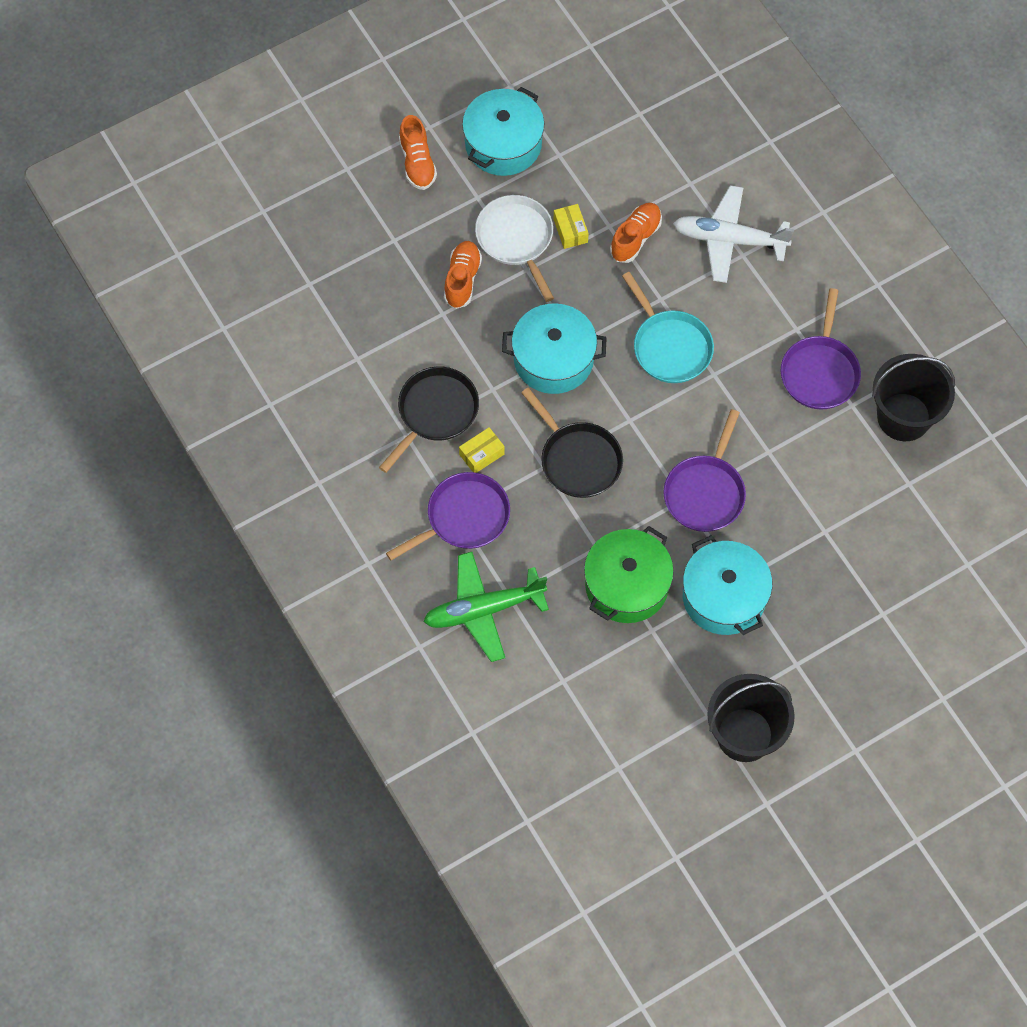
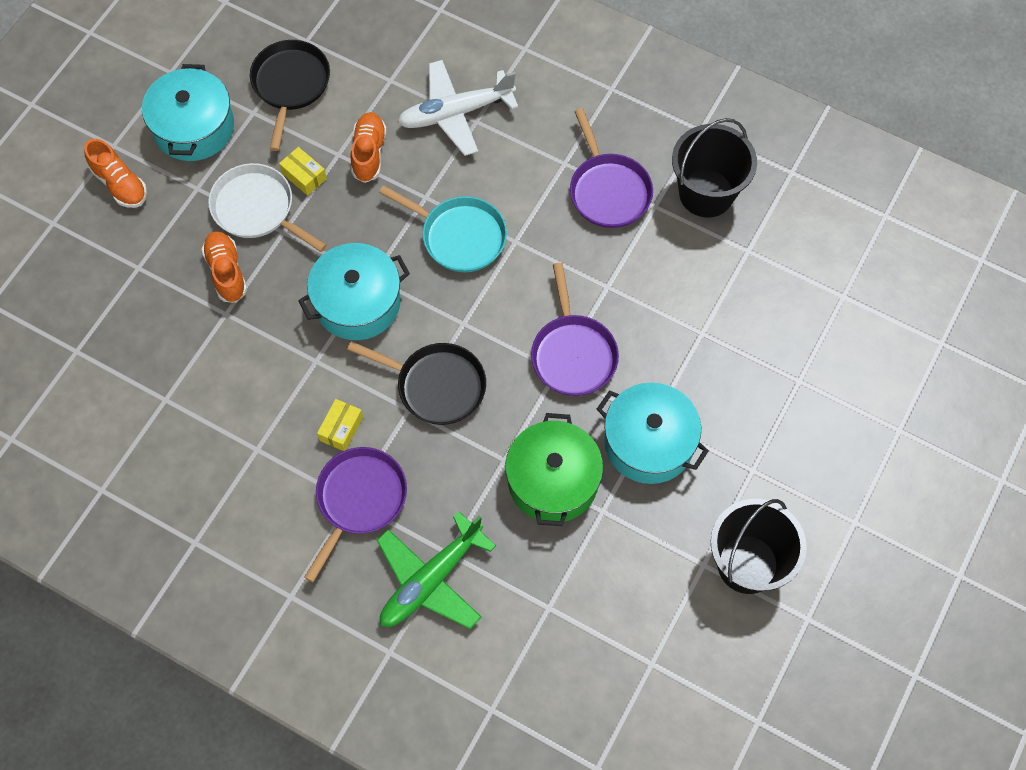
camera: 30 degrees left, 0 degrees up
black pan [379,367,479,473] -> black pan moved to [250,40,330,151]

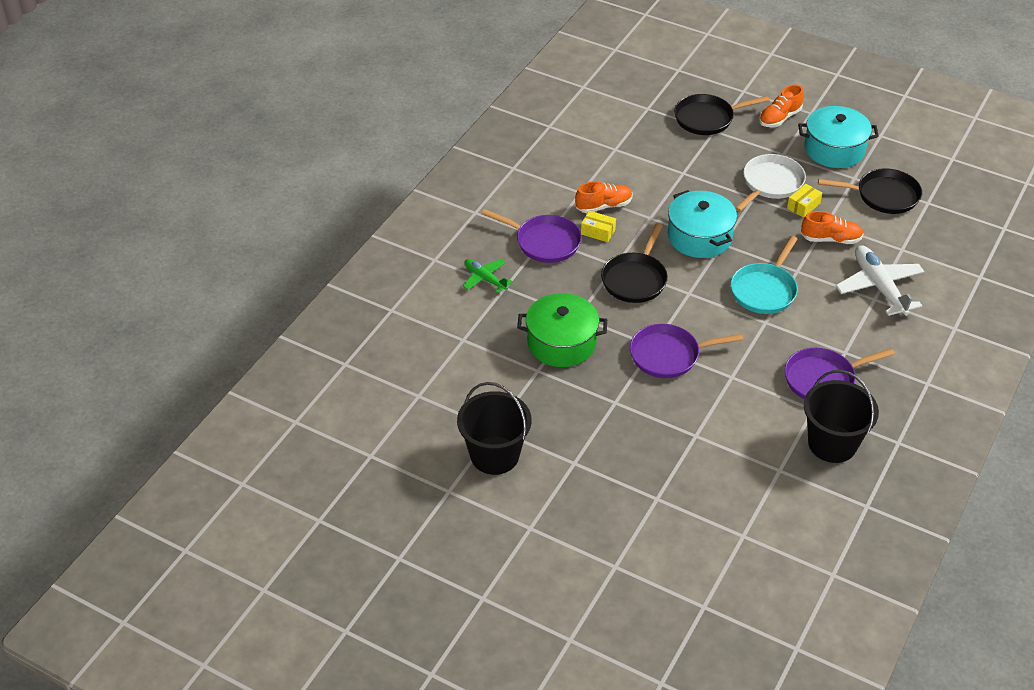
camera: 90 degrees right, 20 degrees down
orange shoe [201,231,247,303] -> orange shoe moved to [575,181,633,213]
green plane [377,511,496,629] -> green plane [463,259,513,293], size x0.59
turquoise pot [597,383,709,484] -> none
none -> black pan [674,94,769,135]

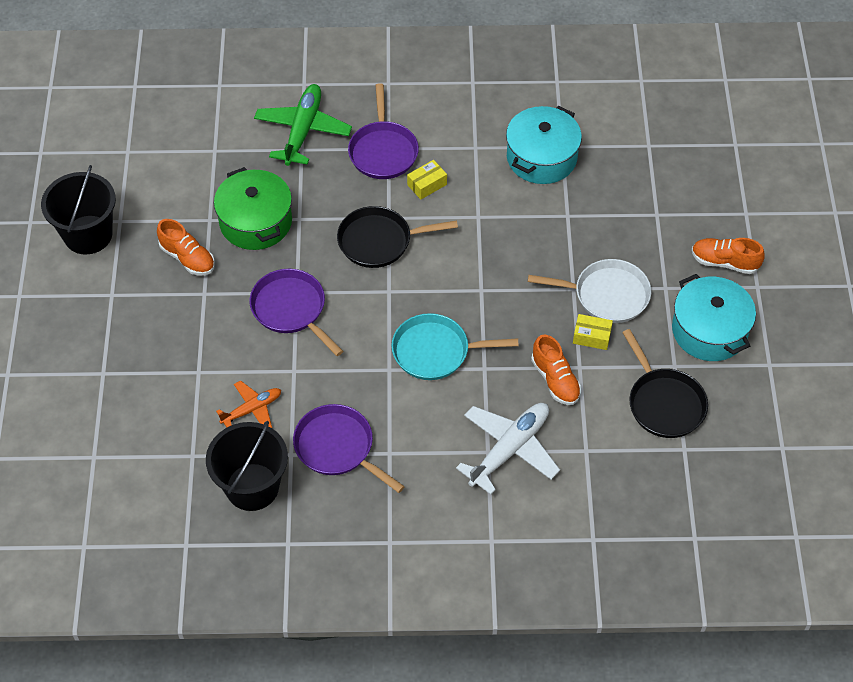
camera: 60 degrees right, 10 degrees up
green plane [463,259,513,293] -> green plane [254,84,352,166], size x1.71
orange shoe [575,181,633,213] -> orange shoe moved to [157,219,215,276]
yellow box [581,211,616,242] -> yellow box turned 60 degrees clockwise [407,160,447,199]
turquoise pot [668,190,737,258] -> turquoise pot moved to [506,106,582,184]
black pan [674,94,769,135] -> none
none -> orange plane [216,380,281,428]

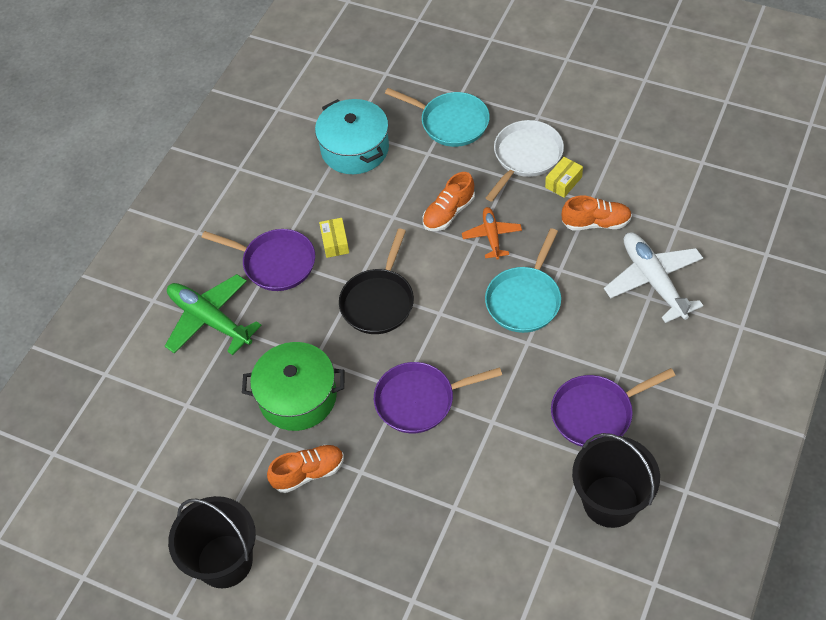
camera: 60 degrees left, 0 degrees up
orange plane [216,380,281,428] -> orange plane moved to [462,207,522,260]
black pan [622,329,708,438] -> none
turquoise pot [672,274,756,361] -> none
orange shoe [692,238,765,274] -> orange shoe moved to [423,172,475,231]
none -> turquoise pan [385,88,490,147]

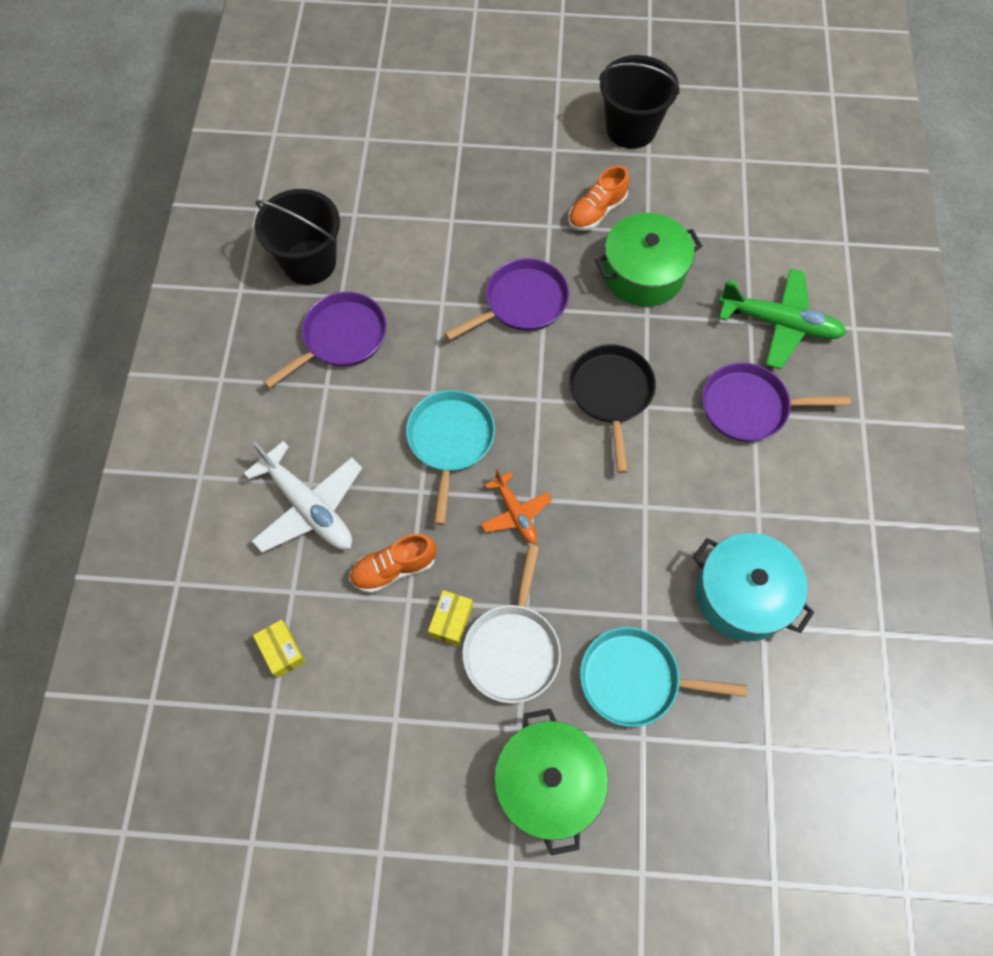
camera: 155 degrees right, 10 degrees up
yellow box [319,218,349,258] -> yellow box moved to [253,619,306,678]
orange shoe [423,172,475,231] -> none
none -> green pot [494,709,608,855]

